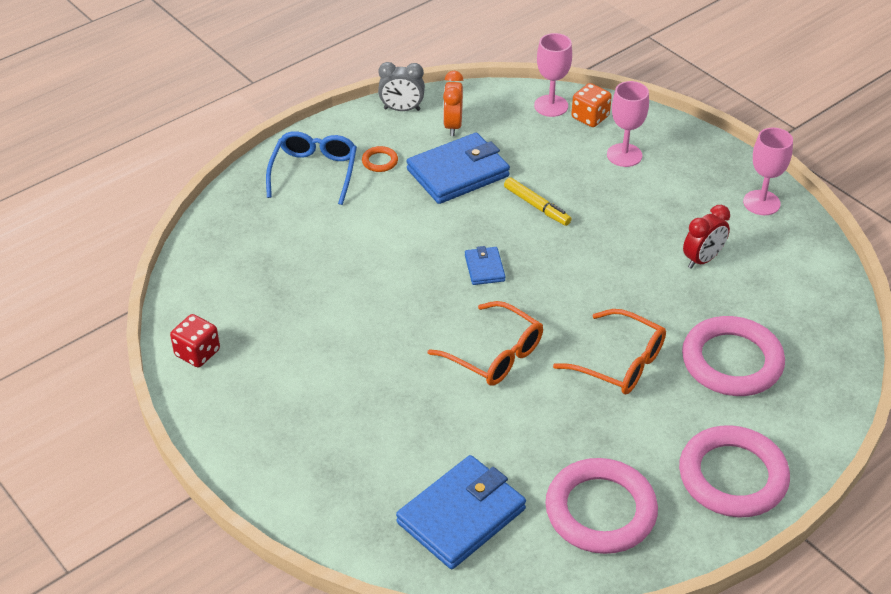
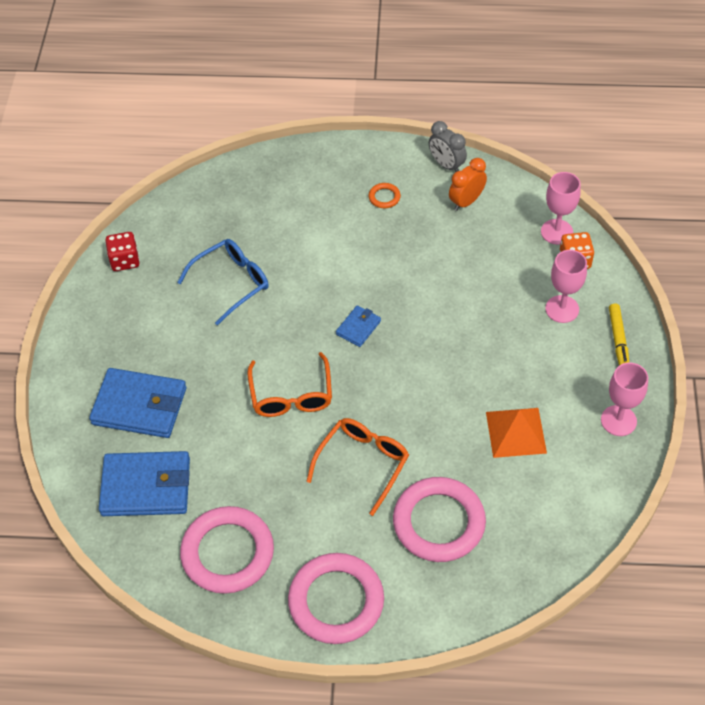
camera: 45 degrees right, 10 degrees up
blue glasses [266,131,357,205] -> blue glasses moved to [177,239,269,326]
blue wallet [406,133,510,204] -> blue wallet moved to [89,368,187,438]
yellow marker [504,177,571,226] -> yellow marker moved to [609,304,629,365]
orange glasses [553,309,666,394] -> orange glasses turned 135 degrees counterclockwise [306,418,409,516]
red clock [683,205,730,269] -> orange pyramid [486,408,547,458]

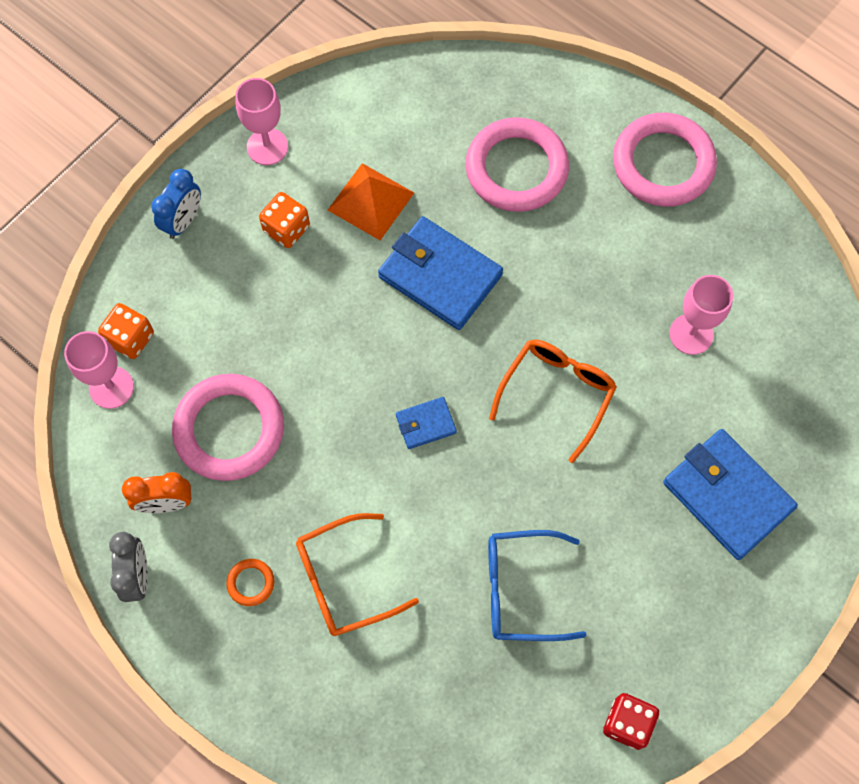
camera: 145 degrees left, 15 degrees up
blue wallet [99,451,190,516] -> blue wallet moved to [378,216,503,330]
pink ring [180,506,274,594] -> pink ring moved to [172,374,284,481]
orange glasses [306,418,409,516] -> orange glasses moved to [296,513,419,636]
pink goblet [545,250,587,323] -> pink goblet moved to [670,275,733,355]
yellow marker [609,304,629,365] -> blue clock [151,169,201,239]
none -> orange dice [259,192,310,248]

